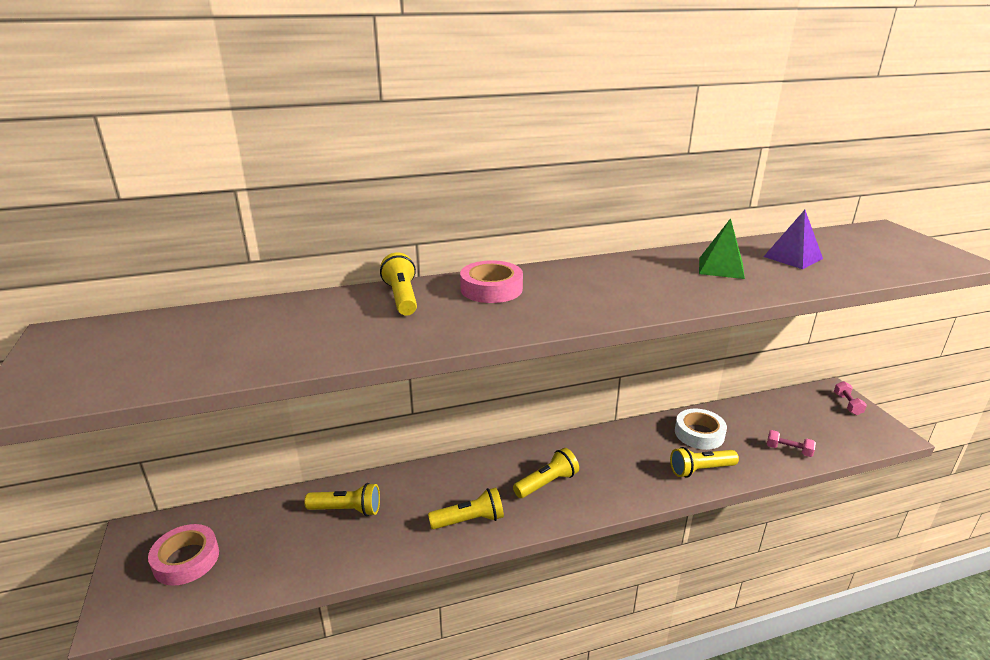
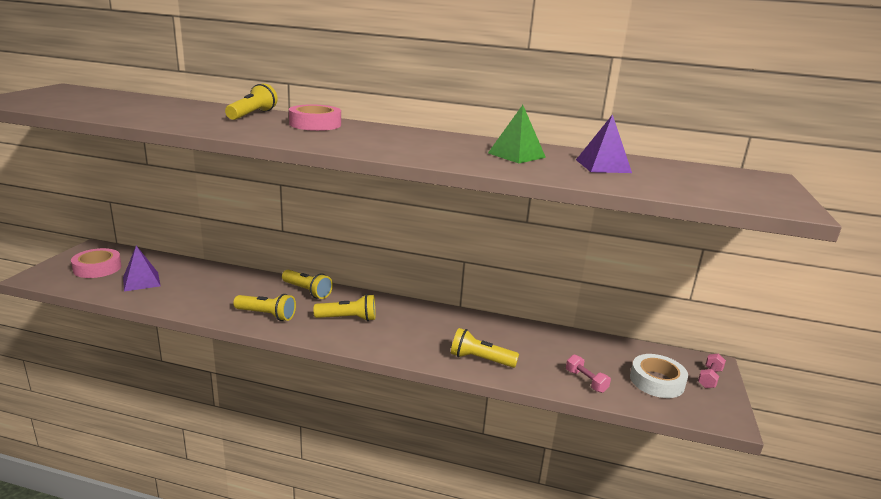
camera: 30 degrees right, 5 degrees down
yellow flashlight [304,483,380,516] -> yellow flashlight moved to [282,270,333,299]
white tape [675,408,727,450] -> white tape moved to [630,354,688,398]
none -> purple pyramid [123,246,160,291]

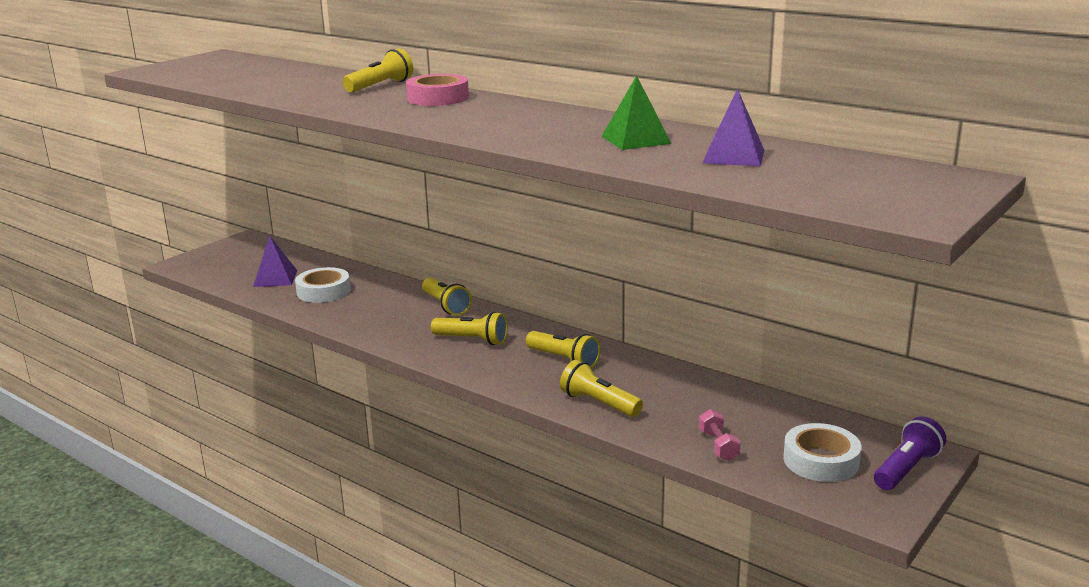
camera: 25 degrees right, 0 degrees up
pink tape [71,248,122,278] -> none
yellow flashlight [233,294,296,321] -> yellow flashlight moved to [526,331,601,368]
pink dumbbell [698,353,726,388] -> purple flashlight [874,417,946,490]
none -> white tape [295,267,351,303]

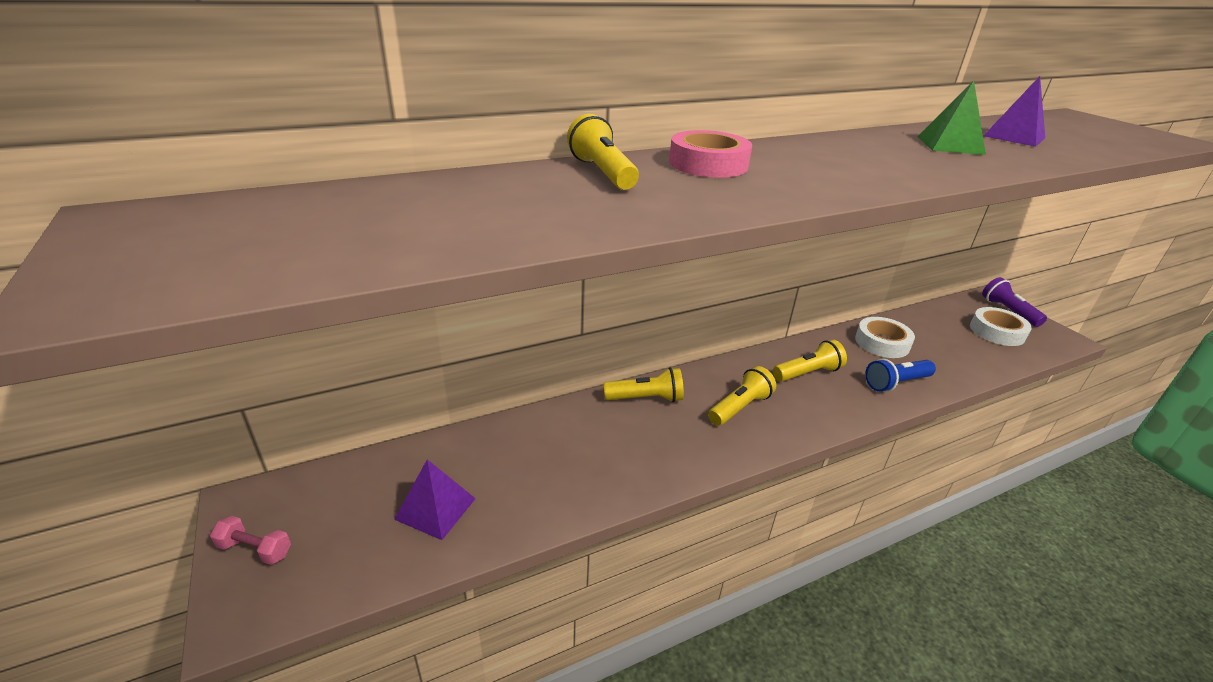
camera: 65 degrees left, 10 degrees up
white tape [295,267,351,303] -> white tape moved to [855,317,915,358]
yellow flashlight [560,360,643,417] -> blue flashlight [865,359,936,392]
pink dumbbell [699,409,741,461] -> pink dumbbell moved to [210,516,291,565]

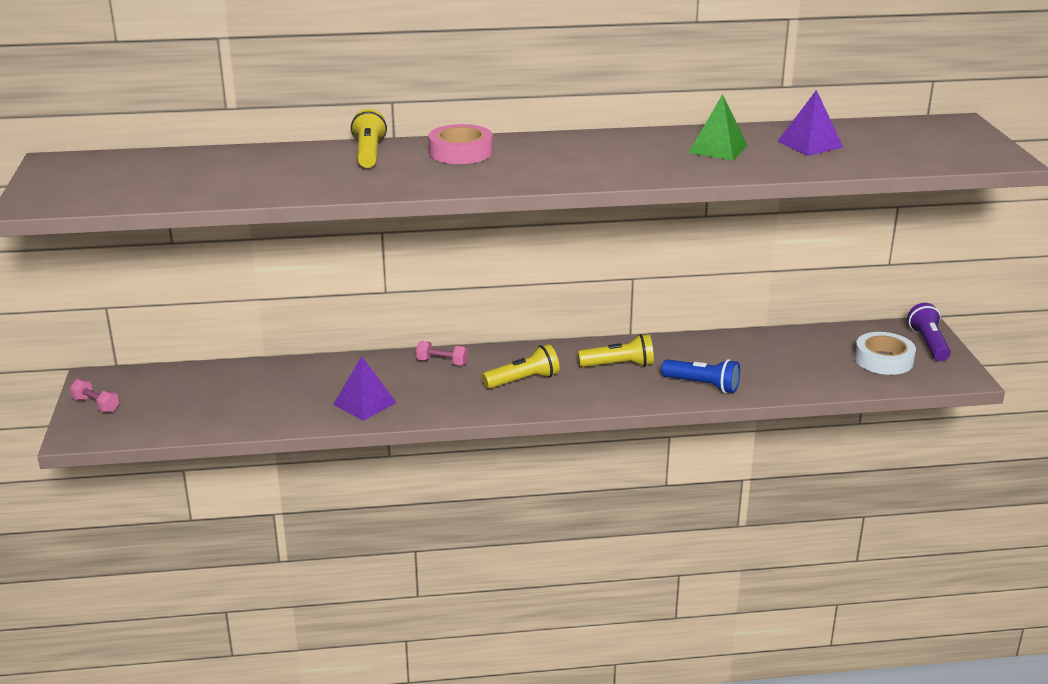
camera: 20 degrees right, 5 degrees down
purple pyramid [394,459,476,540] -> purple pyramid moved to [333,356,397,421]
yellow flashlight [603,367,684,402] -> pink dumbbell [416,341,468,366]
white tape [855,317,915,358] -> none
blue flashlight [865,359,936,392] -> blue flashlight turned 150 degrees counterclockwise [661,359,740,393]

